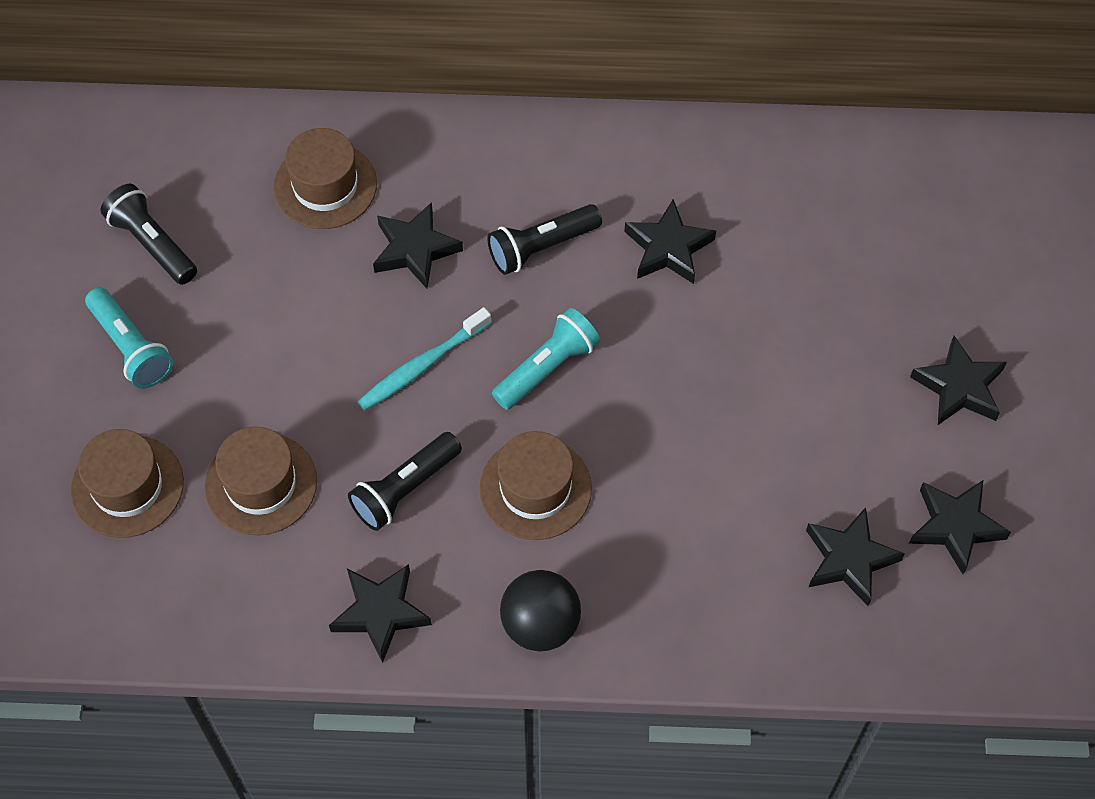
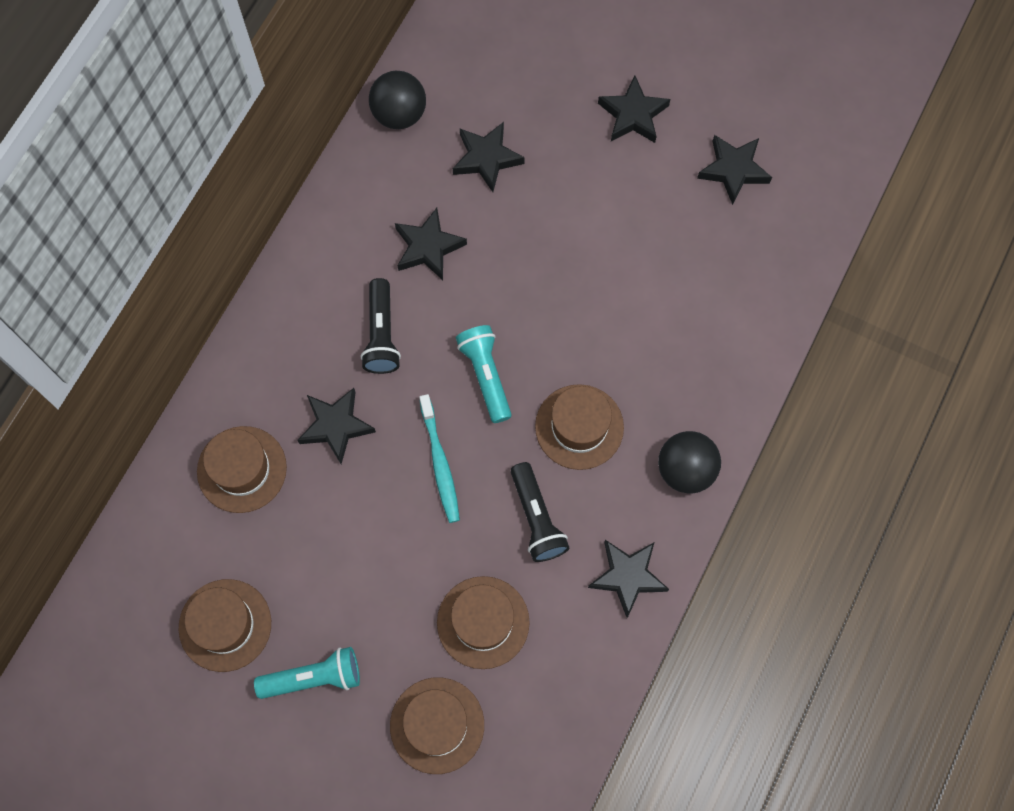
camera: 65 degrees left, 10 degrees up
black flashlight [100,184,197,285] -> brown hat [179,579,271,672]
black star [806,507,905,606] -> black star moved to [453,122,525,192]
none -> black ball [369,71,426,129]

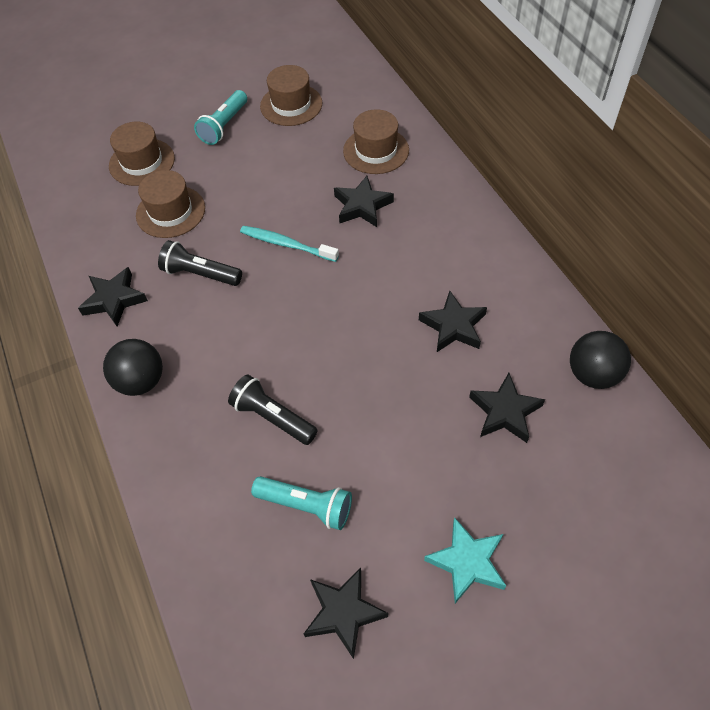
camera: 130 degrees right, 15 degrees down
black flashlight [361,278,401,374] -> black flashlight moved to [228,374,318,445]
turquoise flashlight [456,325,512,423] -> turquoise flashlight moved to [251,476,352,530]
brown hat [535,384,624,470] -> none
black star [598,76,671,143] -> turquoise star [424,517,506,603]

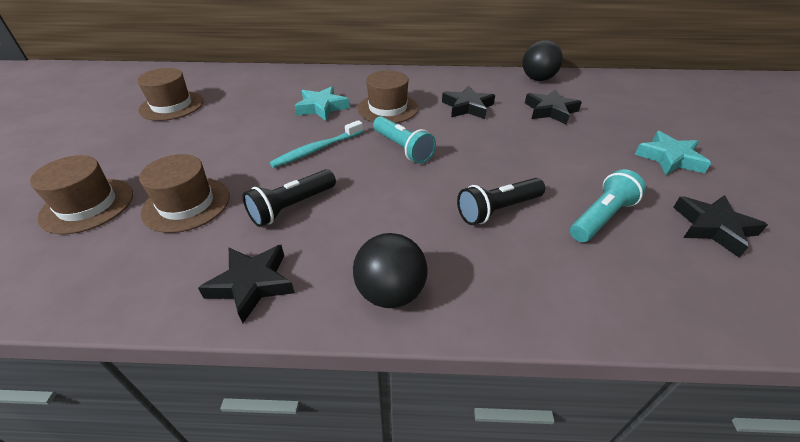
camera: 65 degrees left, 15 degrees down
turquoise flashlight [194,90,247,145] -> turquoise flashlight moved to [373,116,436,164]
black star [334,176,394,227] -> turquoise star [295,86,349,121]
brown hat [343,109,409,174] -> brown hat moved to [357,71,418,123]

